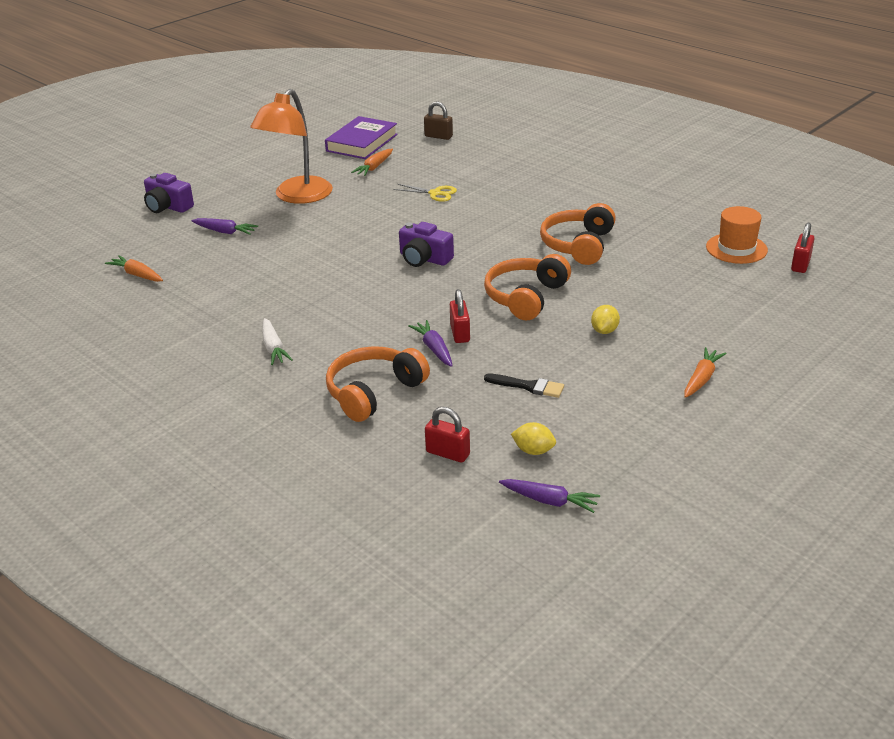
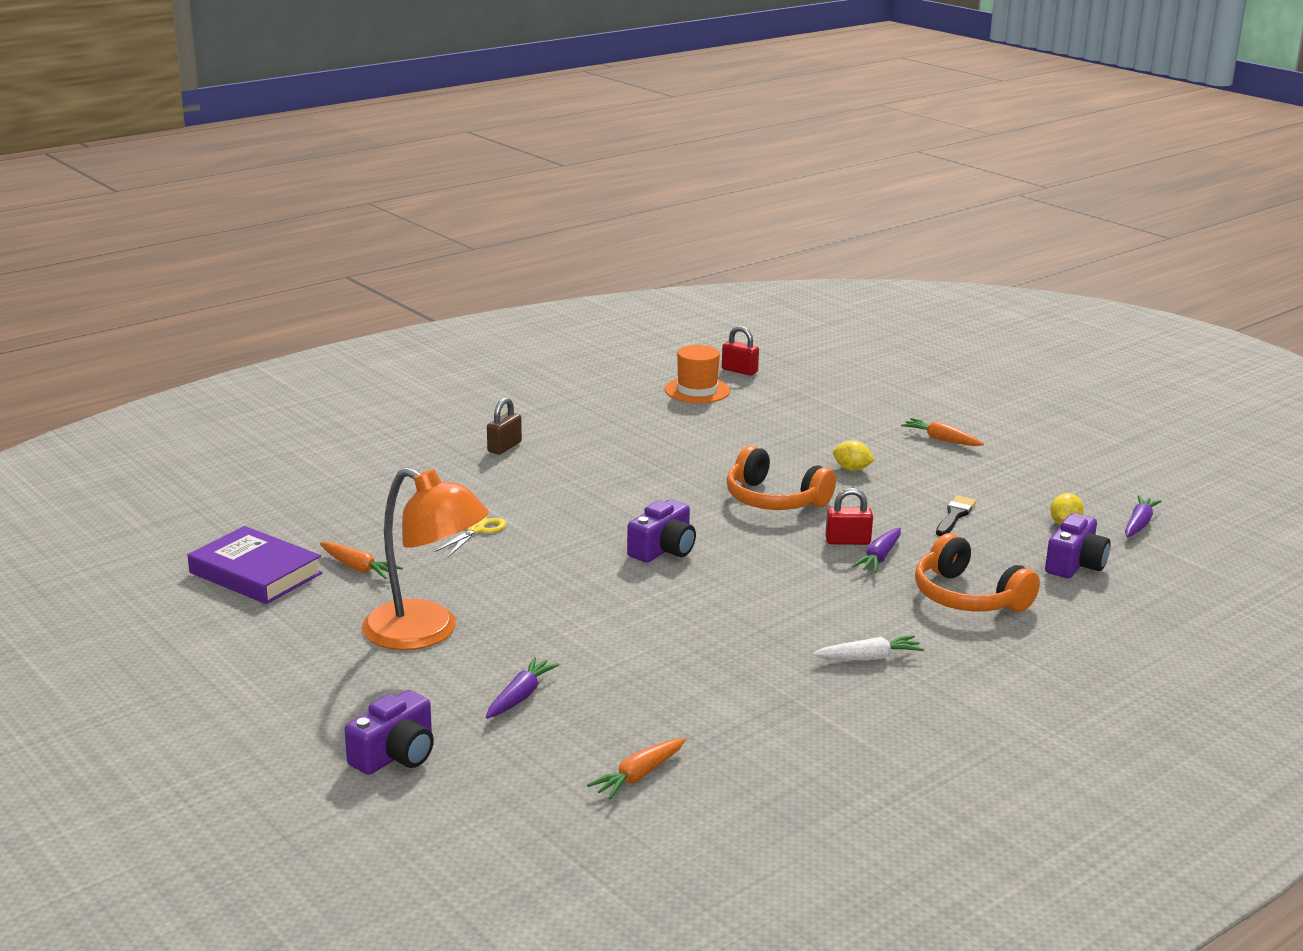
camera: 85 degrees left, 10 degrees down
purple carrot [408,320,453,367] -> purple carrot turned 45 degrees counterclockwise [852,527,901,573]
brown padlock [424,101,453,140] -> brown padlock moved to [487,397,522,454]
red padlock [425,407,470,463] -> purple camera [1045,513,1111,578]
orange headphones [540,203,616,265] -> none

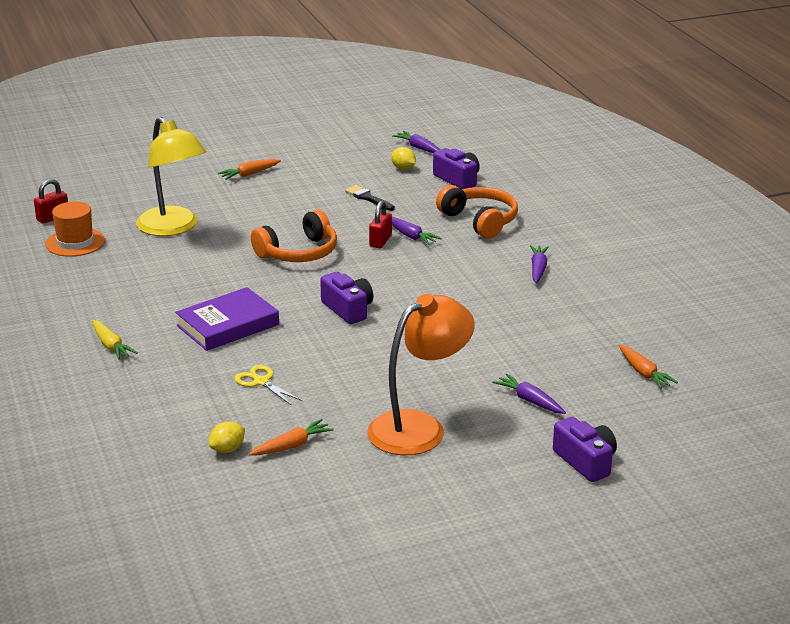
camera: 70 degrees left, 5 degrees up
purple book [188,526,322,604] -> purple book moved to [175,287,279,351]
brown padlock [487,397,522,454] -> yellow carrot [92,320,138,360]
white carrot [812,635,924,661] -> purple carrot [530,245,549,283]
yellow lemon [833,440,875,471] -> yellow lemon moved to [209,421,245,453]
orange headphones [915,533,1040,612] -> orange headphones turned 105 degrees counterclockwise [436,185,518,238]
none -> yellow lamp [136,117,206,236]

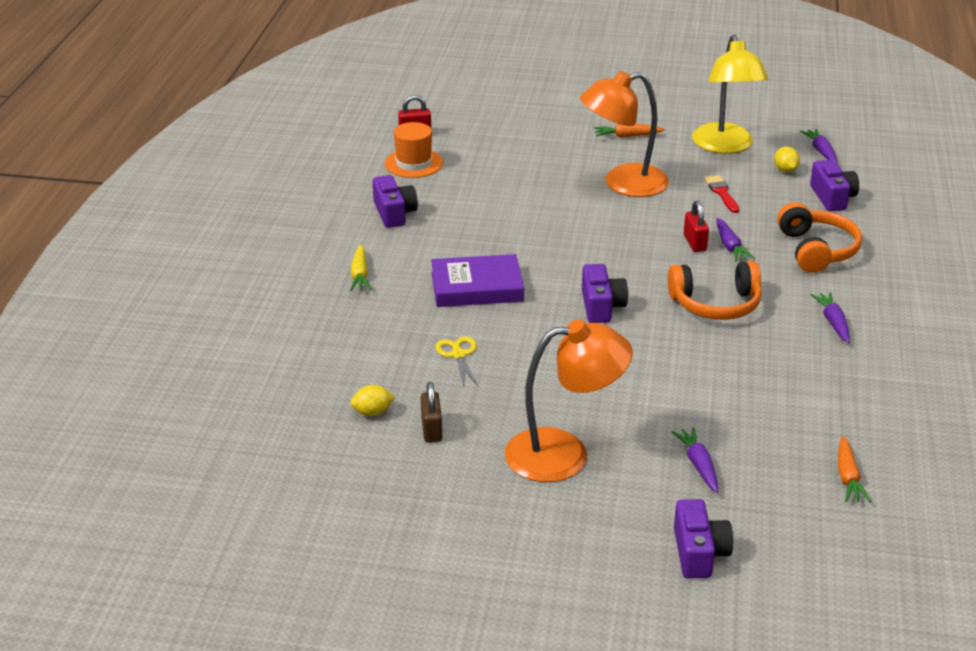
camera: 30 degrees right, 5 degrees up
yellow lamp [136,117,206,236] -> yellow lamp moved to [692,35,768,153]
orange carrot [249,419,334,455] -> brown padlock [421,382,442,442]
orange headphones [251,210,337,262] -> orange headphones moved to [668,261,762,320]
black brush [345,185,395,211] -> red brush [704,175,740,213]
red padlock [369,201,392,248] -> red padlock turned 60 degrees counterclockwise [684,201,709,252]
purple carrot [530,245,549,283] -> purple carrot turned 45 degrees counterclockwise [811,292,850,343]
none -> purple camera [373,175,418,228]
none -> orange lamp [580,71,669,197]

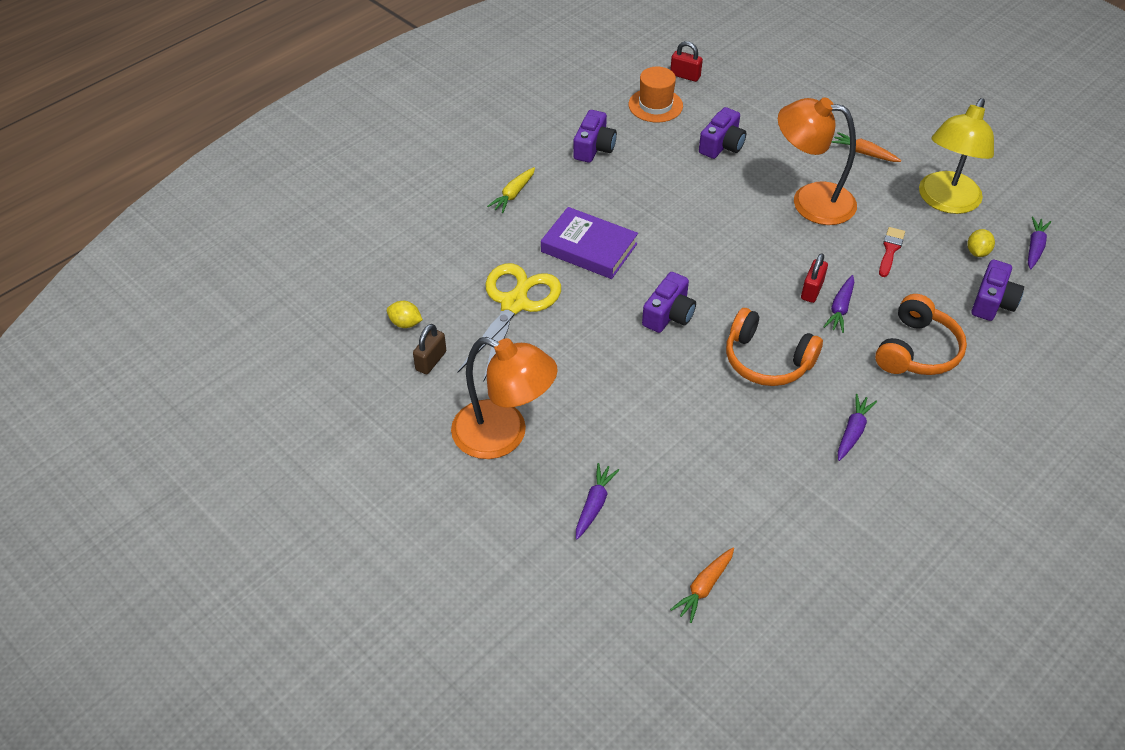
camera: 35 degrees right, 15 degrees up
yellow scissors [435,336,478,386] -> yellow scissors [458,263,561,382], size x2.06
purple camera [674,499,733,578] -> purple camera moved to [699,107,746,159]

